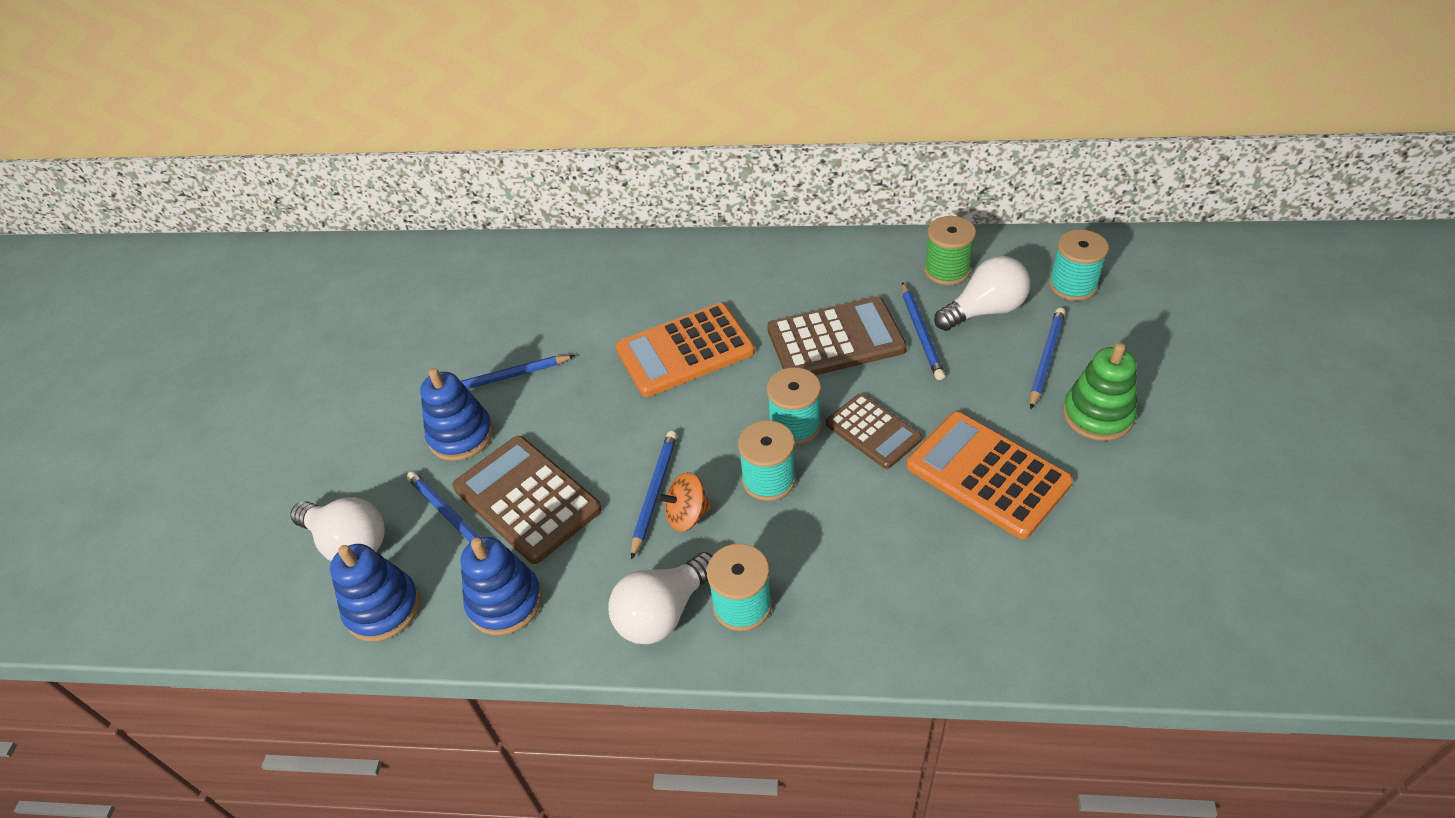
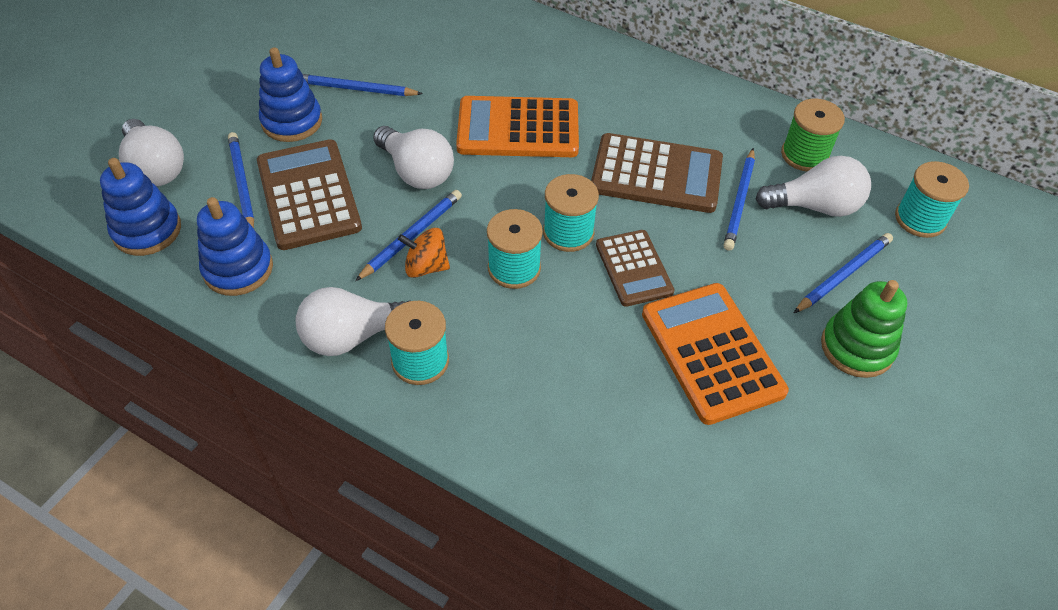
camera: 20 degrees right, 5 degrees up
none -> white light bulb [373,126,454,189]

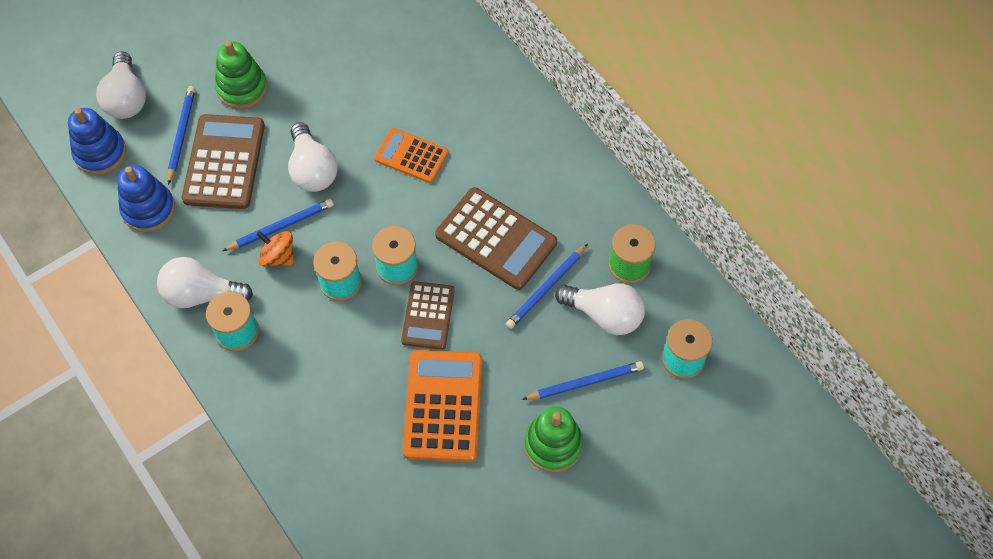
camera: 25 degrees right, 10 degrees up
blue stacking toy [259,47,322,142] -> green stacking toy [215,41,267,109]
blue pencil [303,74,423,96] -> none
orange calculator [456,96,579,157] -> orange calculator [374,128,448,183], size x0.63

